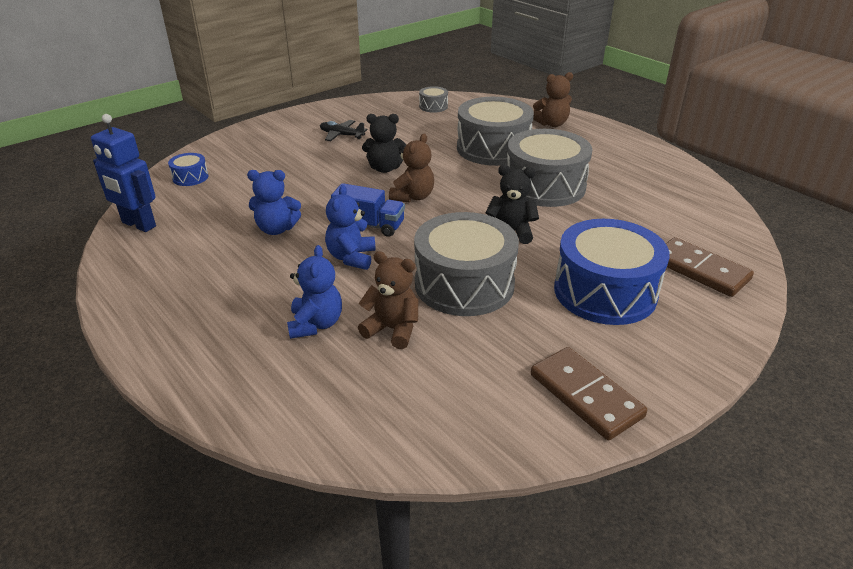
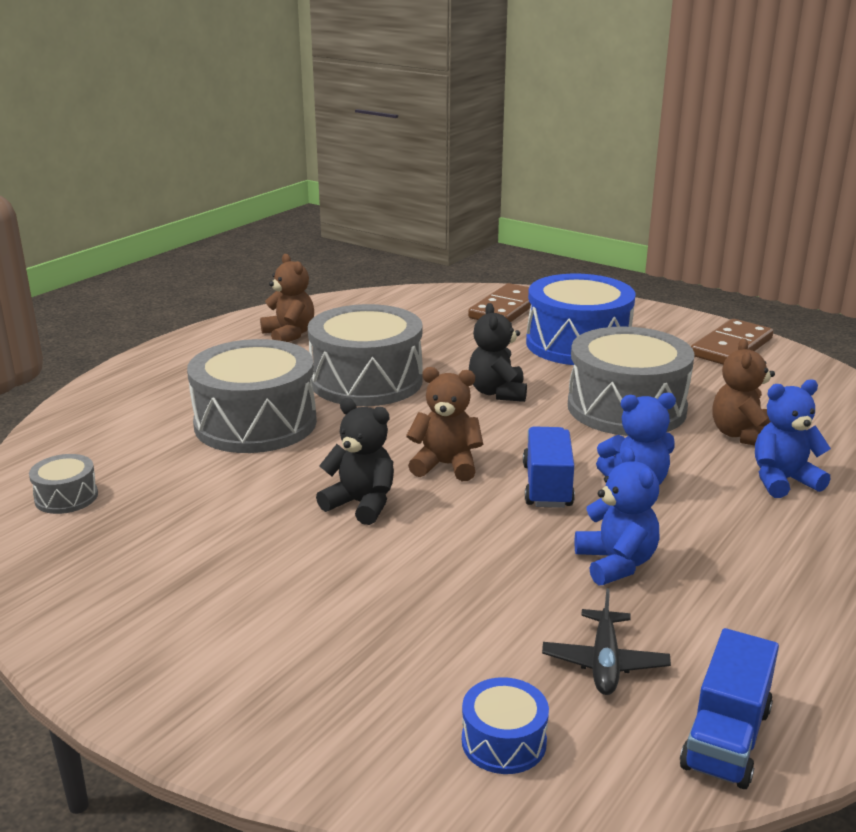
camera: 105 degrees left, 10 degrees down
blue robot [91,114,156,232] -> blue truck [680,628,779,789]
black plane [320,120,368,141] -> black plane moved to [542,588,671,695]
black teddy bear [362,114,406,173] -> black teddy bear turned 45 degrees counterclockwise [316,398,394,525]
brown teddy bear [533,72,573,127] -> brown teddy bear moved to [260,254,314,342]

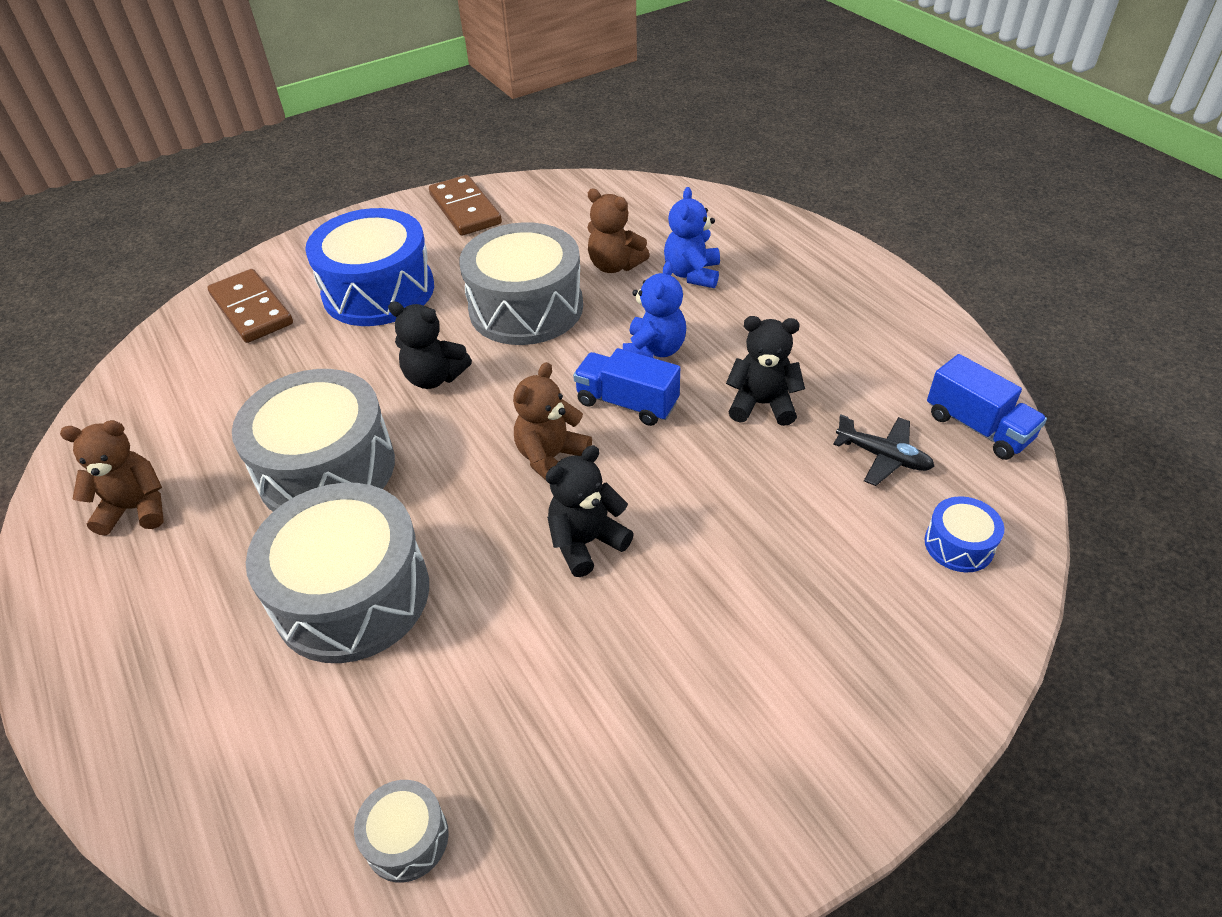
camera: 65 degrees left, 20 degrees up
blue teddy bear [574,447,659,585] -> black teddy bear [726,316,805,426]

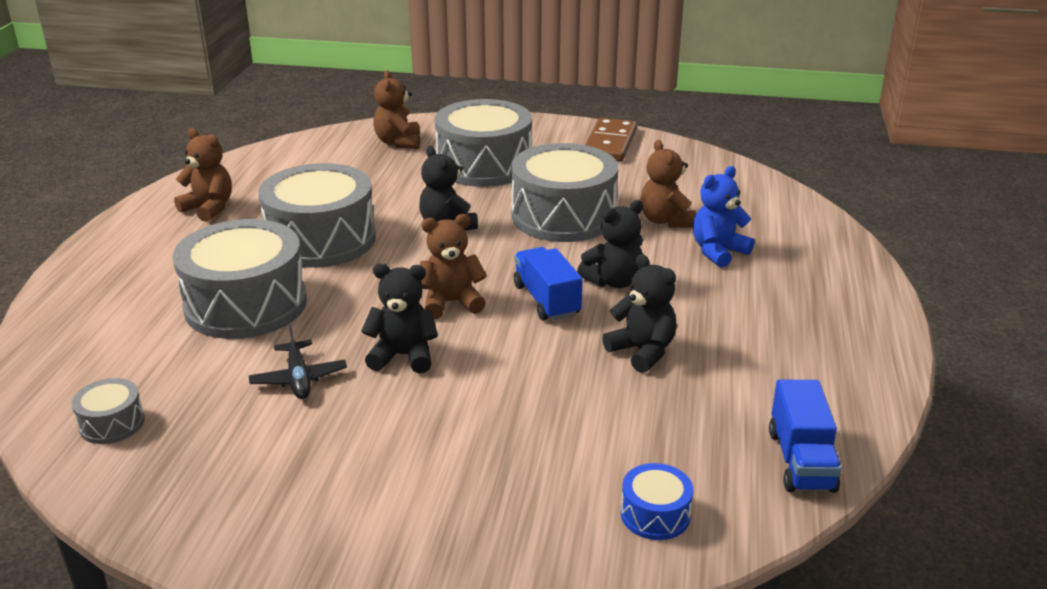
camera: 40 degrees right, 15 degrees down
brown domino [208,269,293,343] -> brown teddy bear [373,70,420,149]
blue drum [305,208,434,326] -> grey drum [435,99,532,187]
blue teddy bear [623,261,686,358] -> black teddy bear [577,200,643,288]
black plane [833,414,935,486] -> black plane moved to [249,325,347,399]

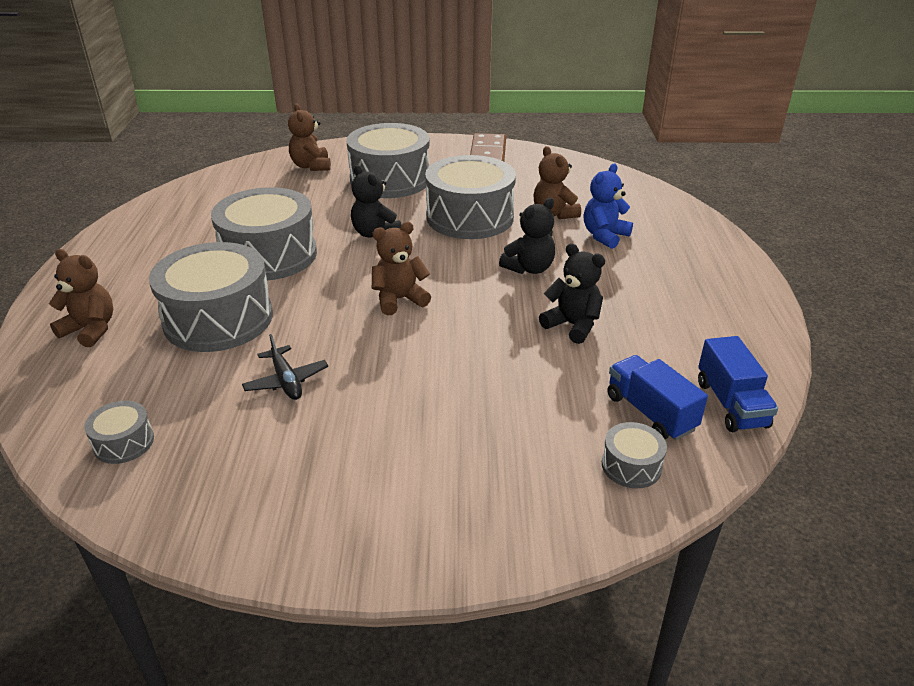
camera: 10 degrees left, 5 degrees up
brown teddy bear [174,128,232,222] -> brown teddy bear moved to [49,249,113,347]
black teddy bear [361,263,438,374] -> none
blue truck [514,247,583,321] -> blue truck moved to [607,355,708,440]
blue drum [621,463,693,540] -> grey drum [602,422,667,488]

